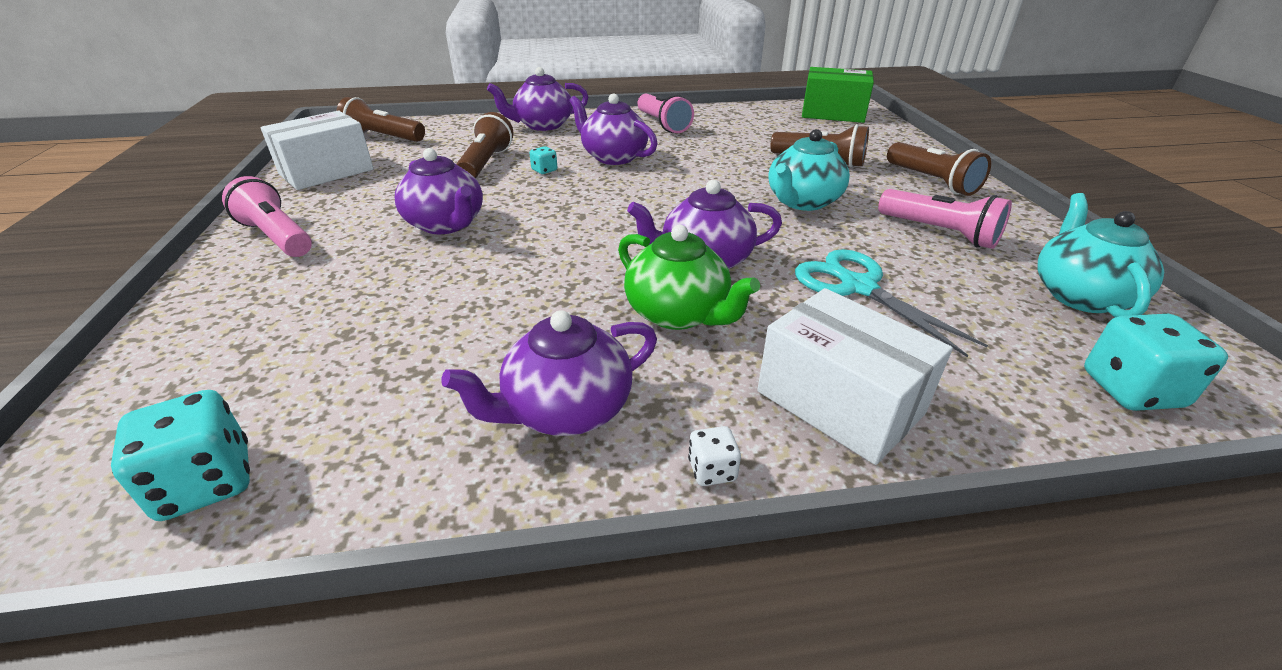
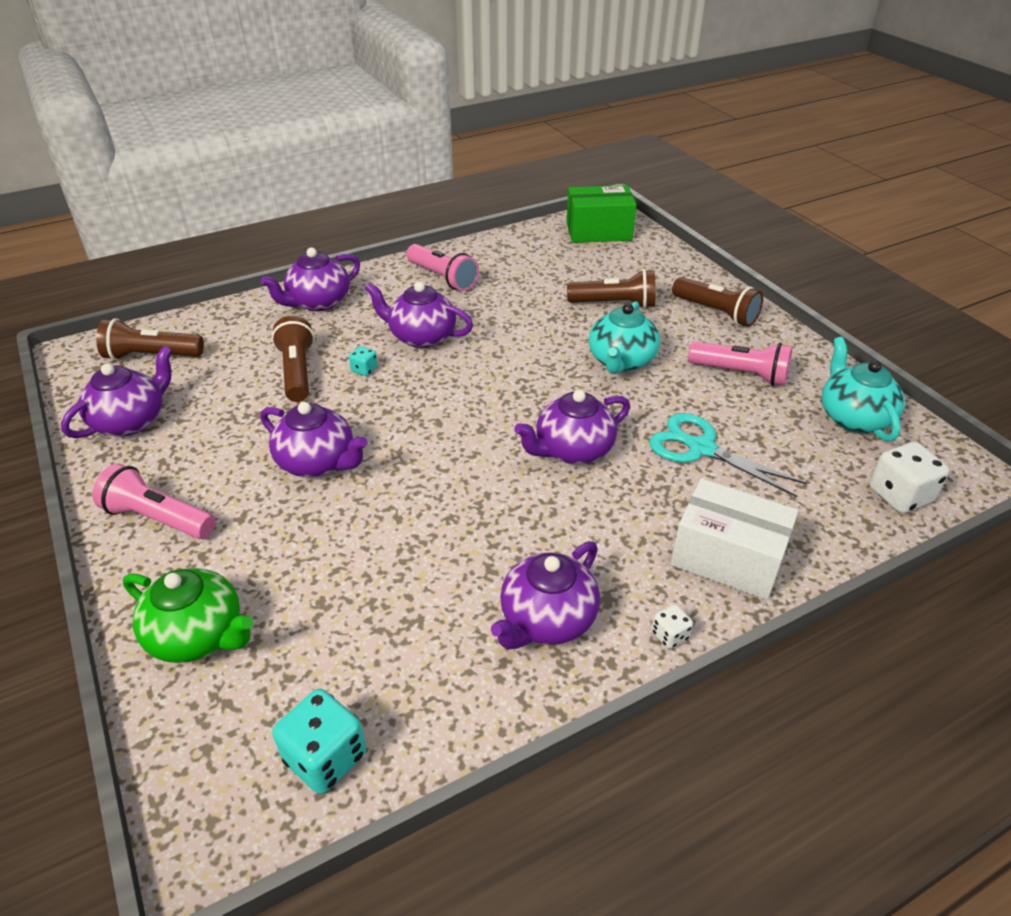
camera: 20 degrees left, 5 degrees up
white box [261,111,374,190] -> purple teapot [61,345,172,438]
green teapot [618,225,760,330] -> green teapot moved to [123,568,253,663]
turquoise dice [1084,314,1228,411] -> white dice [869,442,949,513]

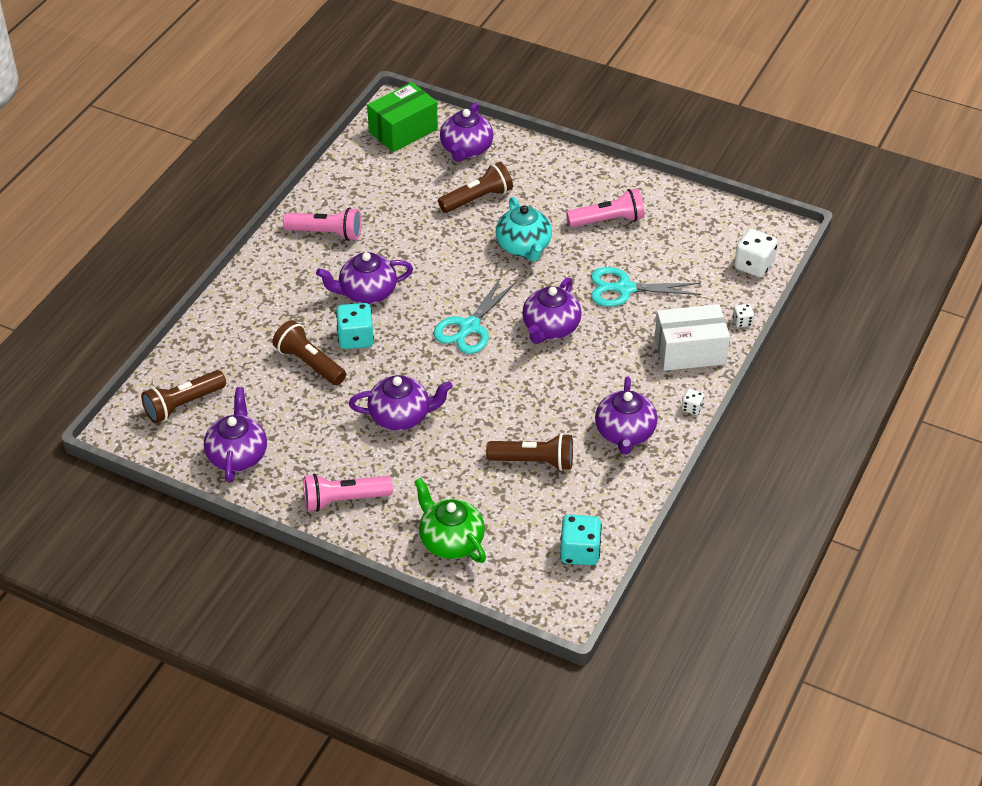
camera: 35 degrees left, 5 degrees up
green teapot [123,568,253,663] -> green teapot turned 120 degrees counterclockwise [414,478,486,563]
purple teapot [261,247,360,311] -> purple teapot moved to [440,102,493,162]
turquoise dice [349,346,378,376] -> turquoise dice [336,303,374,349], size x1.96
brown flashlight [672,277,763,327] -> brown flashlight moved to [486,433,573,471]
turquoise teapot [822,337,905,441] -> none
none -> turquoise scissors [433,277,517,354]
none -> white dice [733,304,754,327]

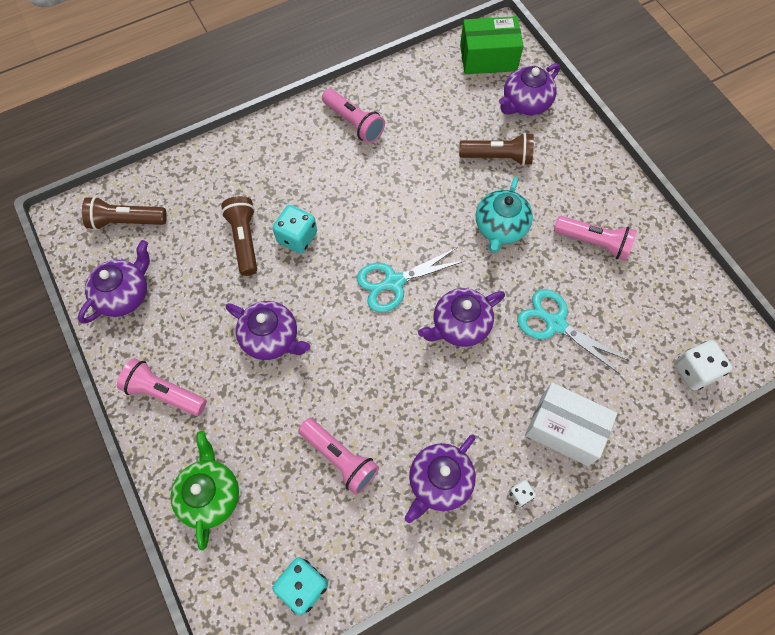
camera: 35 degrees right, 20 degrees up
purple teapot [316,252,413,304] -> none
brown flashlight [486,433,573,471] -> pink flashlight [298,418,379,495]
white dice [733,304,754,327] -> none

